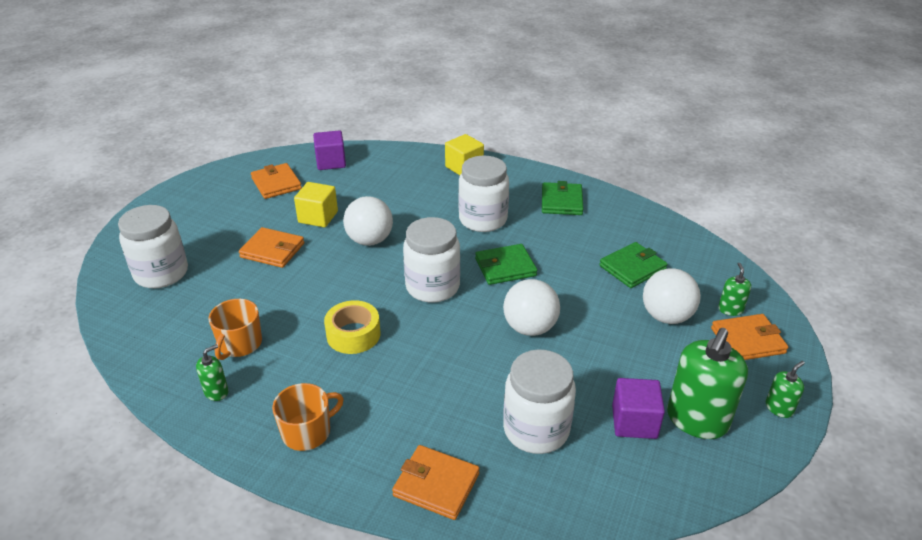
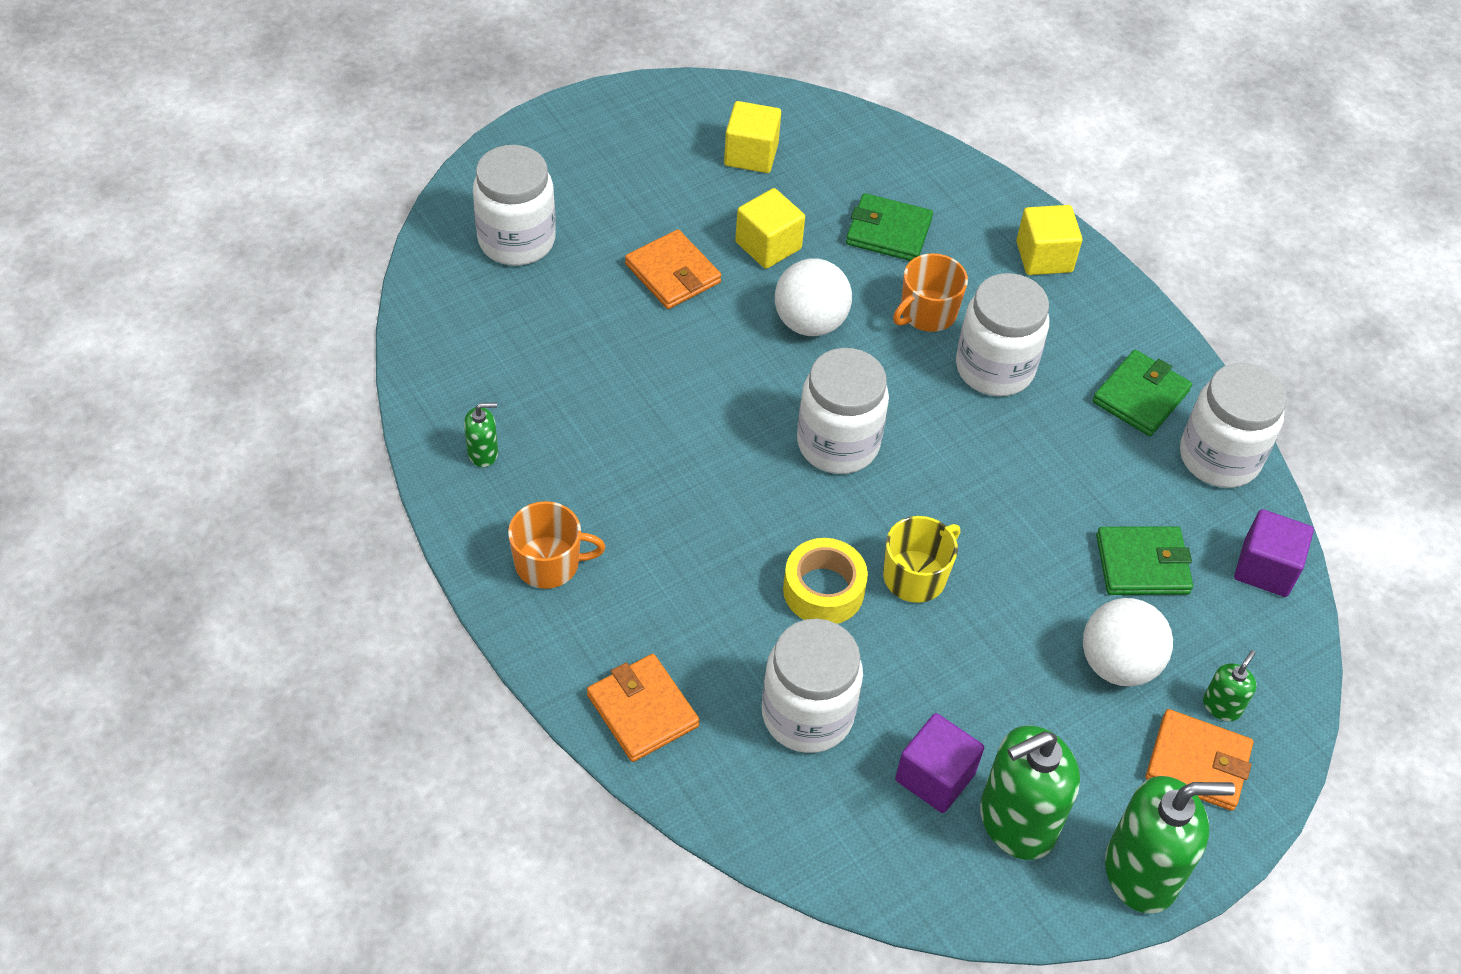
camera: 30 degrees right, 15 degrees up
orange mug [209,299,262,360] -> orange mug moved to [893,253,968,332]
orange wallet [251,163,302,199] -> yellow cube [724,101,781,173]
purple cube [313,130,346,170] -> purple cube moved to [1234,509,1314,597]
yellow tape [324,300,380,354] -> yellow tape moved to [783,538,868,624]
green wallet [475,244,537,285] -> green wallet moved to [846,193,933,261]
white ball [503,279,560,336] -> yellow mug [883,516,960,603]
green soap dispenser [765,361,805,418] -> green soap dispenser [1105,776,1235,913], size x2.11
none -> white jar [1180,363,1287,488]

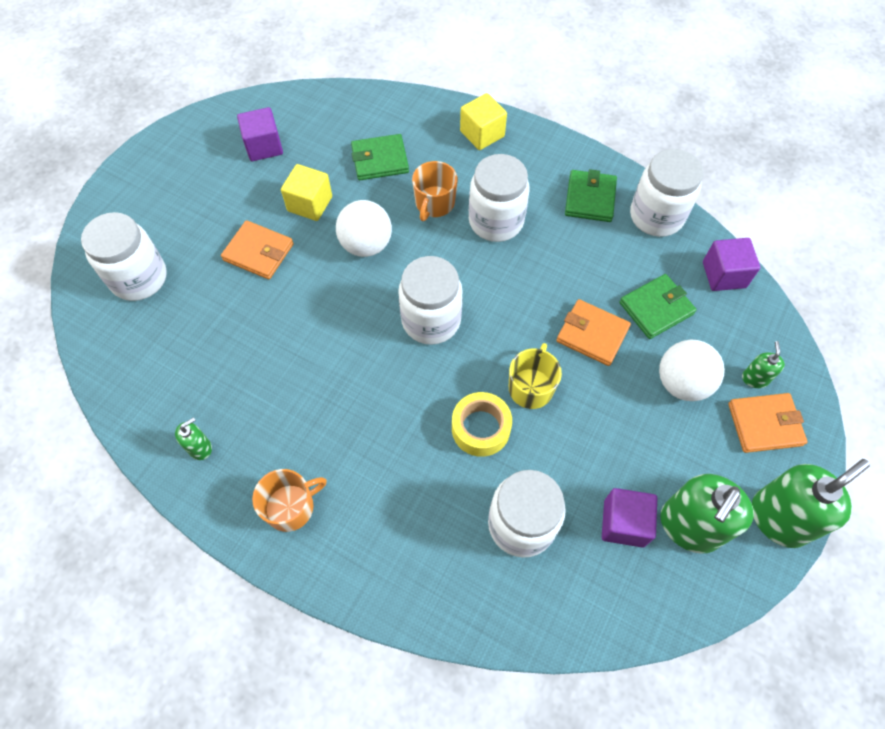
camera: 25 degrees left, 10 degrees up
orange wallet [587,654,700,762] -> orange wallet moved to [556,299,631,366]
yellow cube [724,101,781,173] -> purple cube [237,107,283,161]

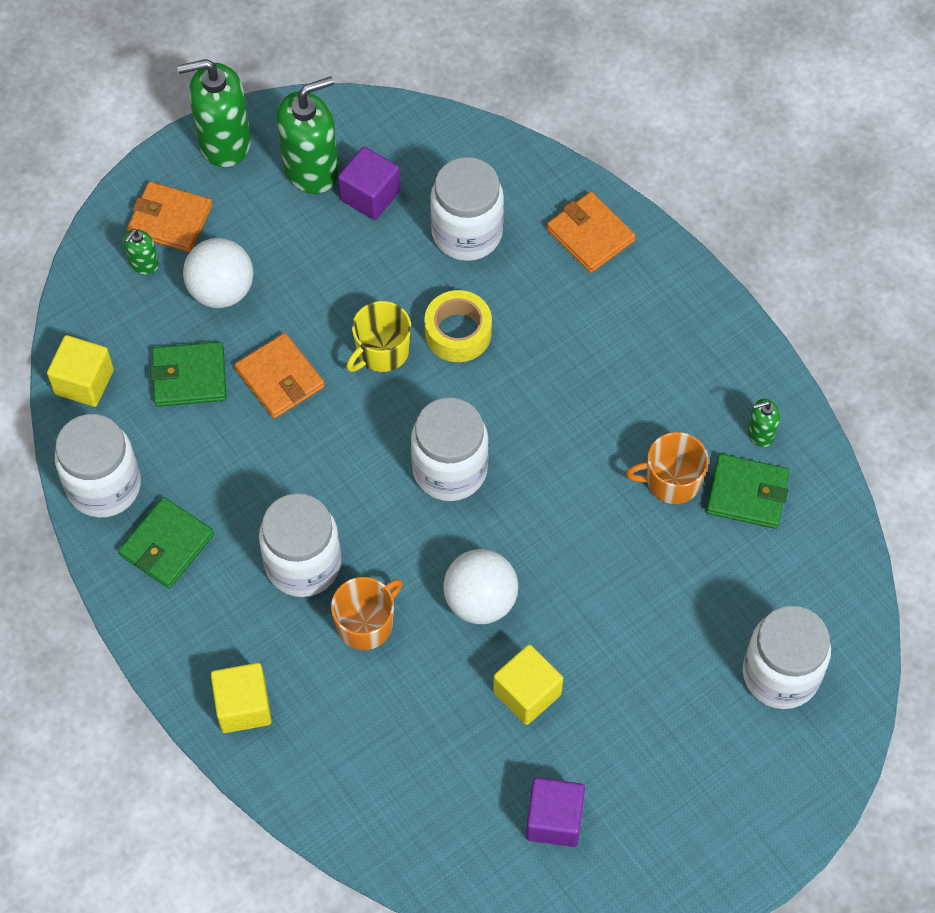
camera: 155 degrees left, 0 degrees up
orange wallet [221,220,294,279] -> orange wallet moved to [546,192,636,273]
orange mug [252,469,327,532] -> orange mug moved to [626,432,709,504]
green wallet [351,134,409,180] -> green wallet moved to [706,454,790,529]
purple cube [703,238,760,291] -> yellow cube [47,335,114,407]

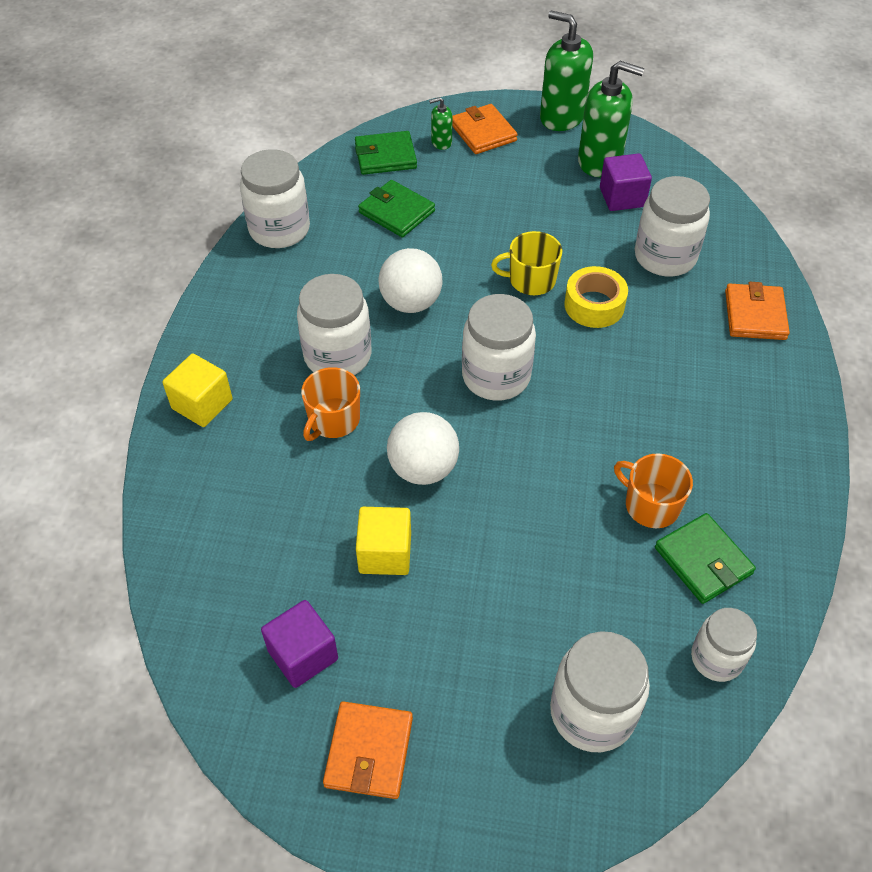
camera: 45 degrees right, 10 degrees down
yellow cube [47,335,114,407] -> none
green wallet [118,497,214,588] -> green wallet moved to [355,131,417,175]
white ball [183,238,254,308] -> white ball moved to [379,248,443,313]
orange wallet [234,333,325,419] -> orange wallet moved to [323,701,413,799]
orange mug [331,577,403,650] -> orange mug turned 120 degrees clockwise [301,367,360,441]
green soap dispenser [748,399,780,447] -> none
none -> white jar [691,608,757,682]

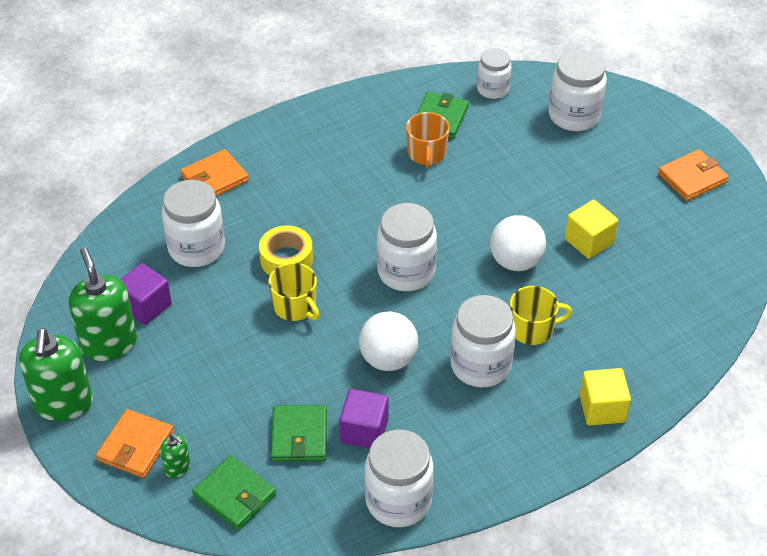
camera: 130 degrees left, 5 degrees down
purple cube [261,600,338,688] -> purple cube moved to [340,389,388,448]
orange mug [301,367,360,441] -> yellow mug [510,286,572,345]

